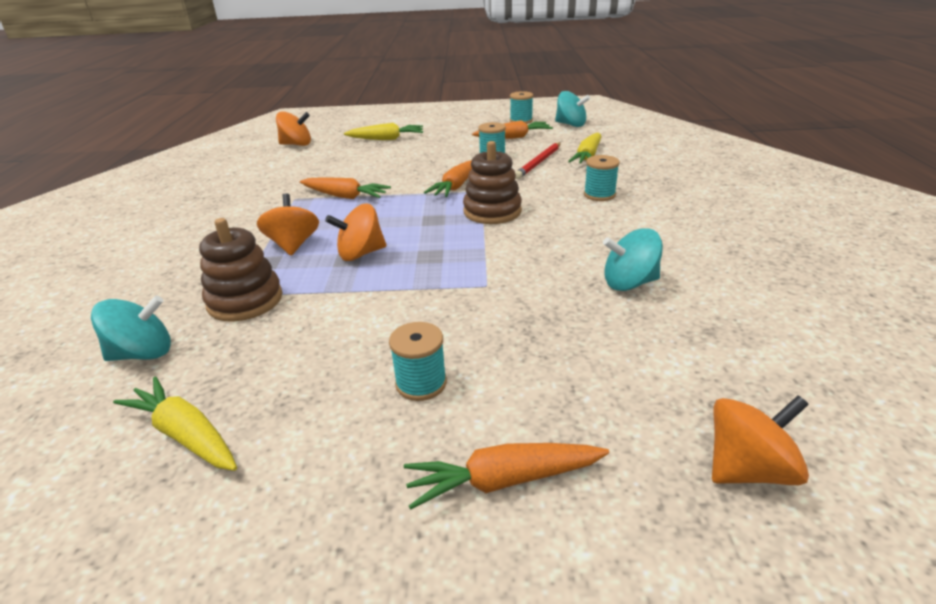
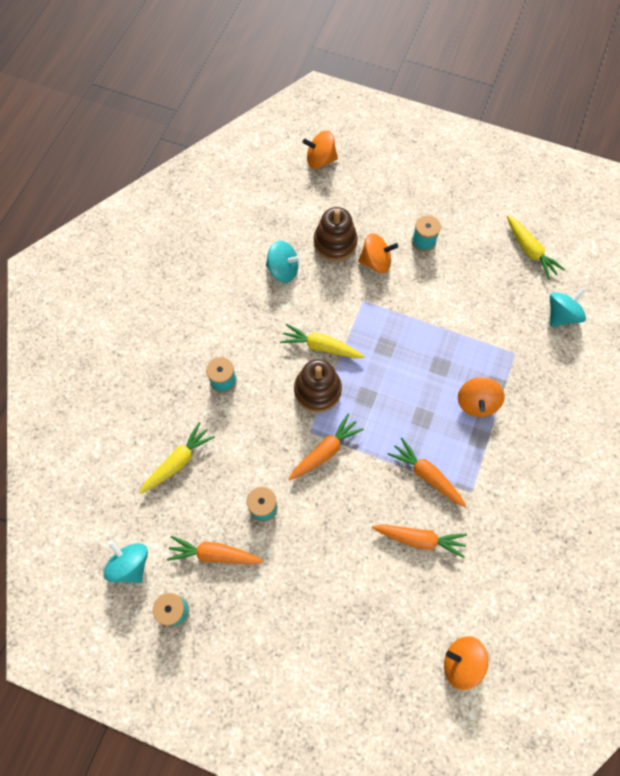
camera: 160 degrees left, 35 degrees up
turquoise spinning top [91,295,171,361] -> turquoise spinning top turned 135 degrees clockwise [550,287,586,327]
brown stacking toy [199,218,283,322] -> brown stacking toy moved to [314,207,358,261]
orange spinning top [325,204,387,261] -> orange spinning top moved to [358,233,398,273]
yellow carrot [344,123,423,140] -> yellow carrot moved to [280,324,365,358]
orange carrot [404,443,609,510] -> orange carrot moved to [372,524,467,558]
red pencil [515,142,561,179] -> none

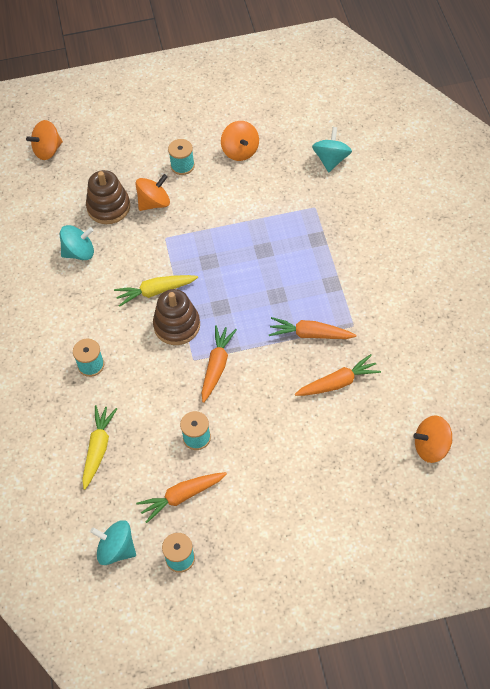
camera: 30 degrees left, 10 degrees down
orange spinning top [458,377,505,417] -> orange spinning top moved to [221,121,259,161]
yellow carrot [507,215,565,280] -> none

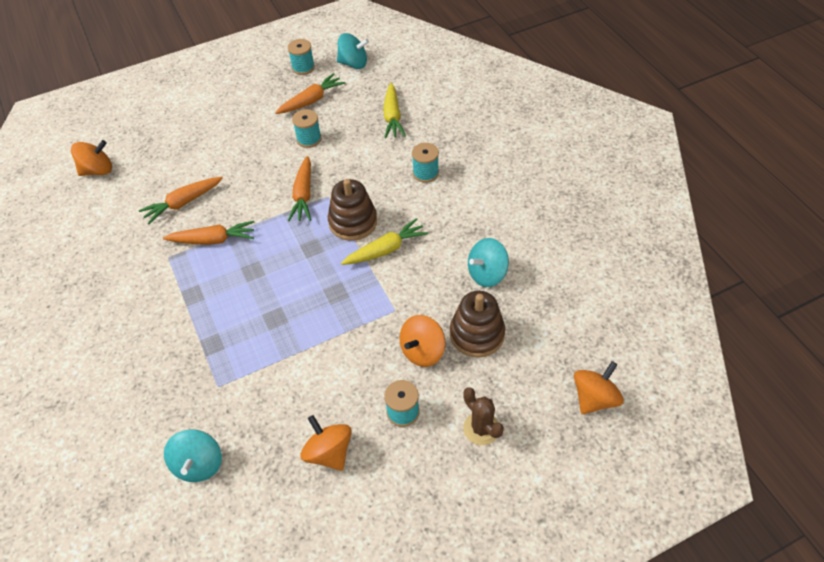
camera: 165 degrees right, 5 degrees down
none -> brown cactus [463,387,504,445]

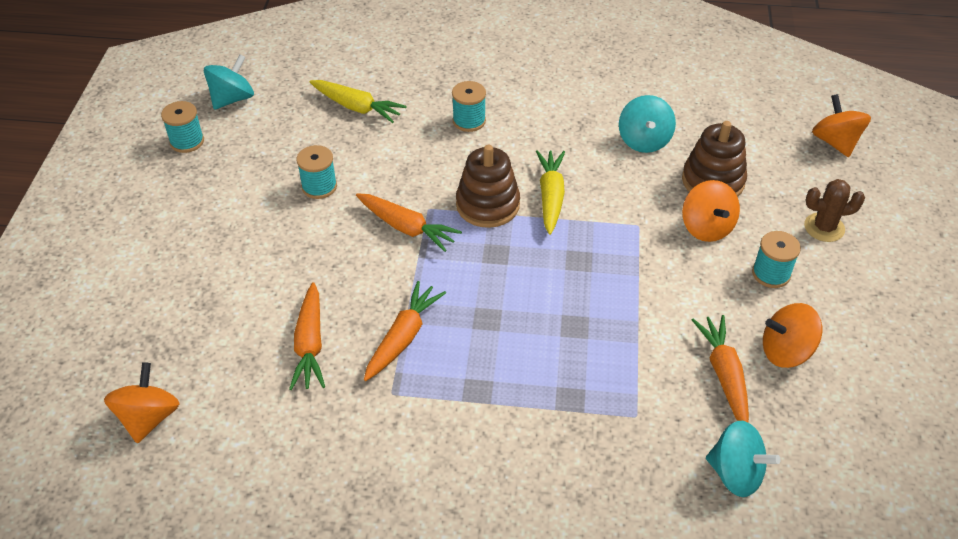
camera: 60 degrees left, 5 degrees down
orange carrot [275,73,345,114] -> orange carrot moved to [692,315,749,422]

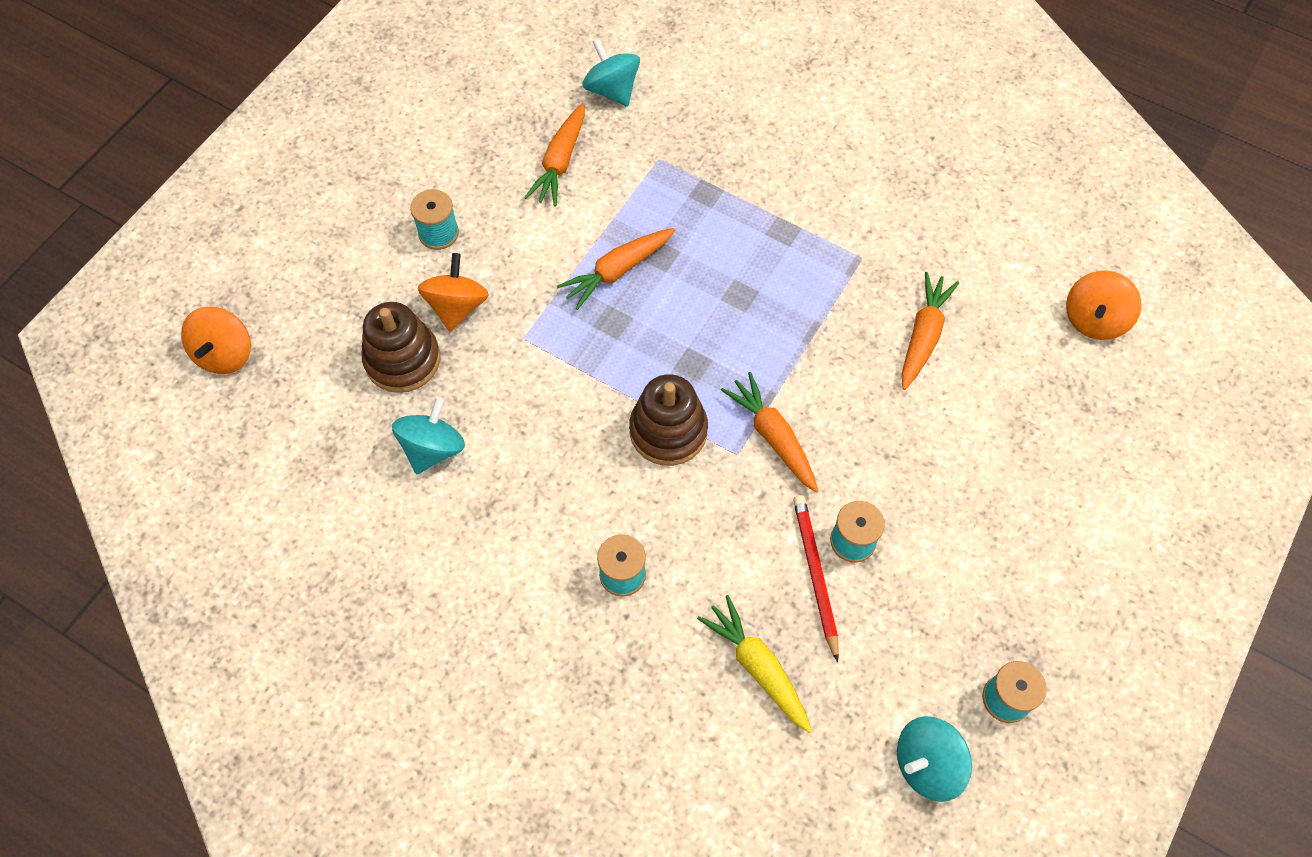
camera: 155 degrees left, 15 degrees up
orange carrot [364,281,446,381] -> orange carrot moved to [557,228,675,310]
yellow carrot [536,150,565,235] -> none
orange spinning top [763,303,822,368] -> none
brown cactus [804,179,865,242] -> none
none -> red pencil [793,495,839,662]

